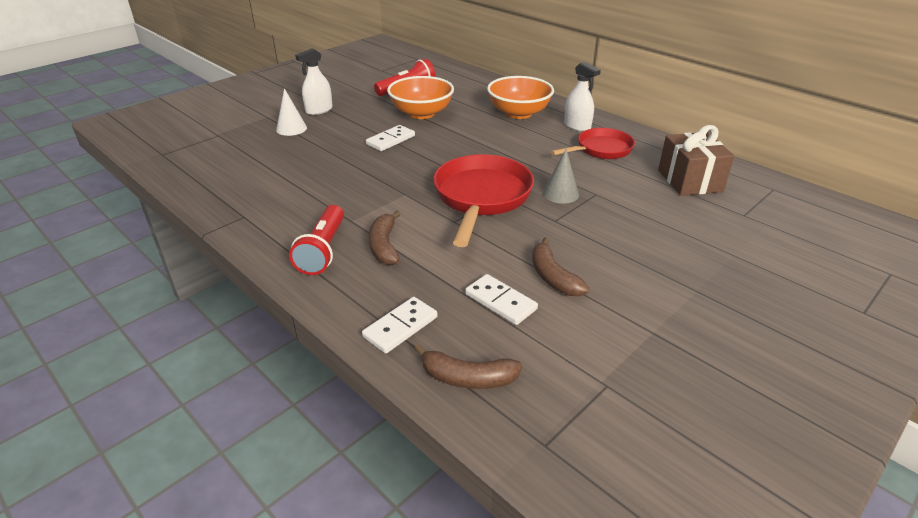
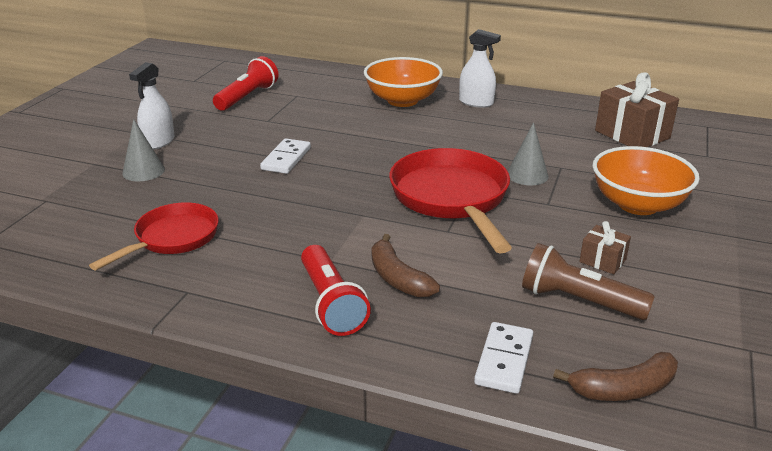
camera: 25 degrees left, 5 degrees down
white cone [276,88,307,136] -> grey cone [122,119,165,181]
orange bowl [387,76,454,119] -> orange bowl moved to [593,146,700,215]
white domino [465,274,538,325] -> brown flashlight [522,243,655,320]
brown banana [532,237,589,296] -> brown gift [579,221,631,274]
red pan [550,128,635,159] -> red pan moved to [89,203,219,270]

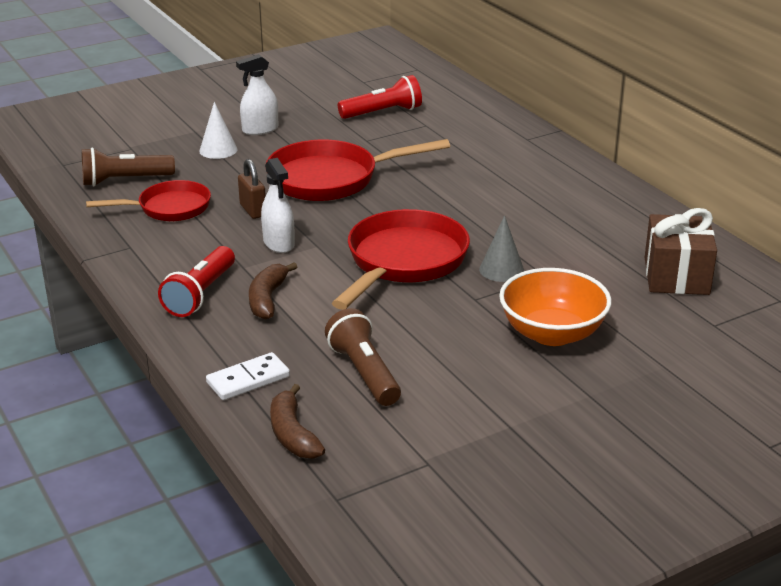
camera: 40 degrees right, 0 degrees up
grey cone [122,119,165,181] -> white cone [199,102,237,159]
white domino [260,139,311,174] -> red pan [265,139,450,201]
orange bowl [364,57,443,107] -> none
white spray bottle [459,29,501,108] -> white spray bottle moved to [261,158,295,253]
brown banana [553,352,678,401] -> brown banana turned 45 degrees clockwise [270,384,325,459]
brown gift [579,221,631,274] -> none
none -> brown flashlight [82,147,175,186]
none -> brown padlock [238,159,266,219]

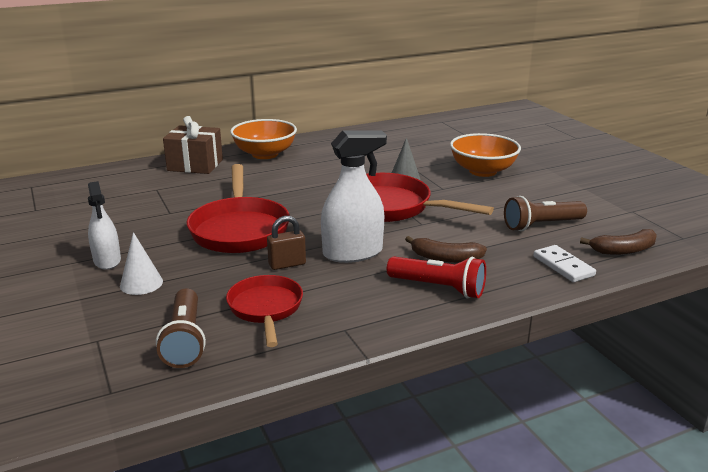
camera: 85 degrees left, 5 degrees down
white spray bottle [261,158,295,253] -> white spray bottle [321,130,387,263], size x1.55
red flashlight [338,75,422,119] -> none
brown gift [645,208,717,295] -> brown gift moved to [163,116,223,174]
none -> orange bowl [230,119,297,159]

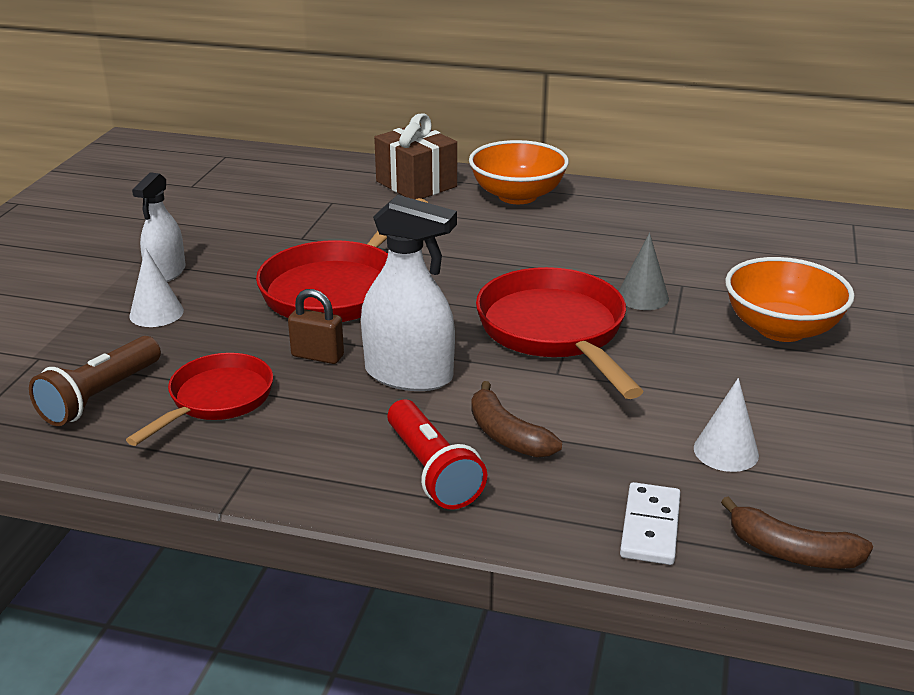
camera: 40 degrees right, 5 degrees up
brown flashlight [504,196,587,231] -> white cone [694,378,759,472]

